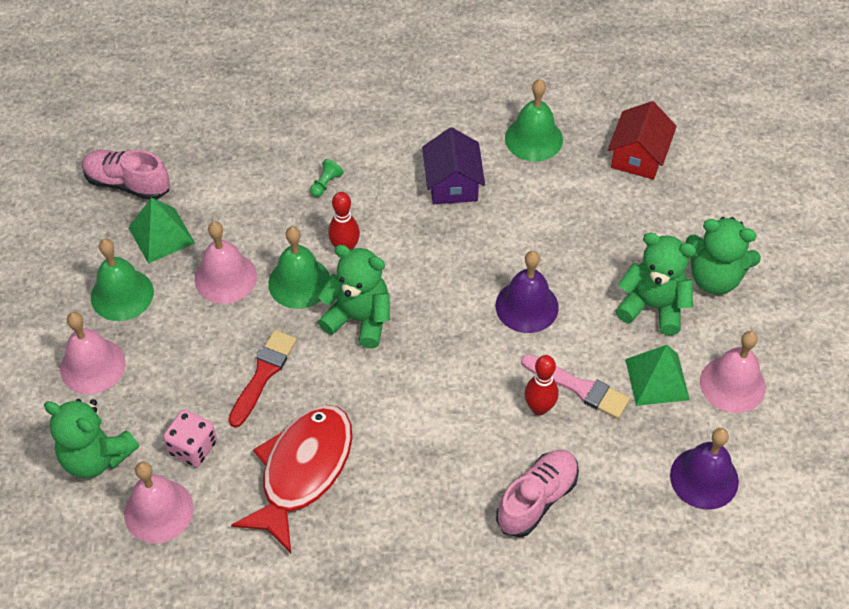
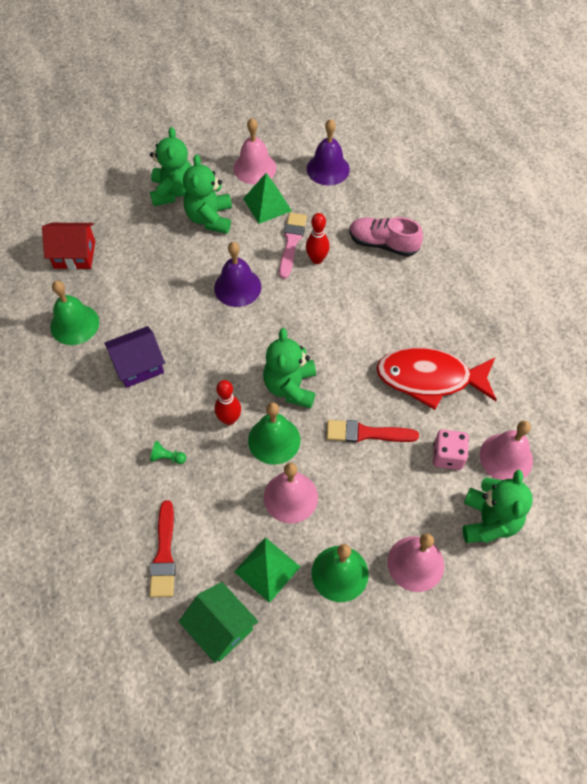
camera: 110 degrees left, 5 degrees up
pink shoe [82,150,170,200] -> green house [179,582,258,663]
none -> red brush [150,500,176,597]

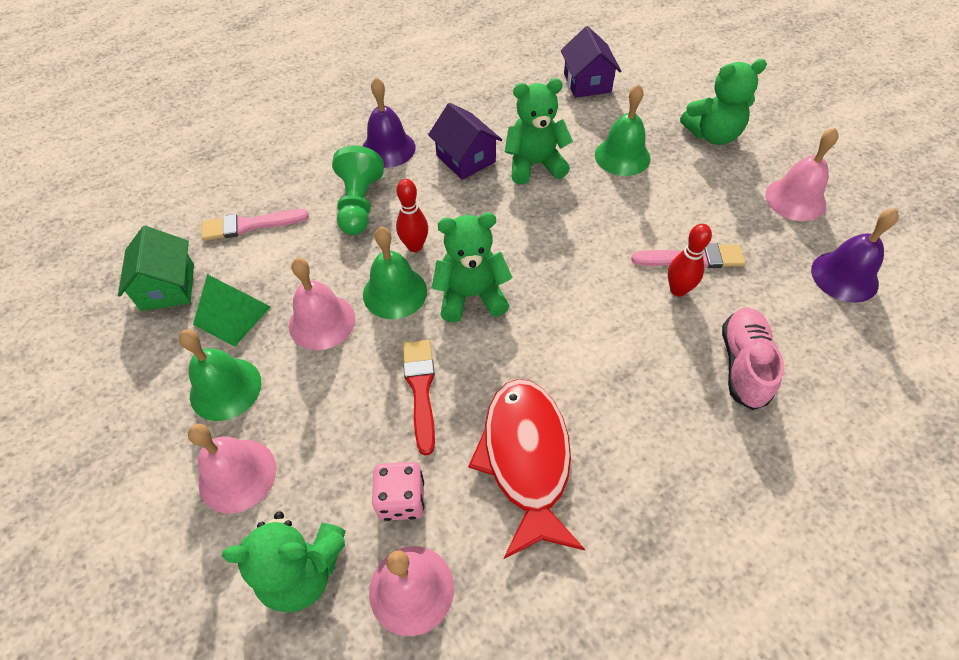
camera: 80 degrees right, 5 degrees down
red house [42,223,95,270] -> purple house [561,26,621,98]
green bell [50,281,99,345] -> green bell moved to [595,84,651,176]
green pawn [150,441,186,464] -> green pawn [332,146,384,235], size x2.22
red brush [150,500,176,597] -> pink brush [202,209,309,241]
green house [179,582,258,663] -> green house turned 45 degrees counterclockwise [118,226,194,311]
green teddy bear [183,154,232,234] -> green teddy bear moved to [505,79,573,184]
purple bell [214,242,261,307] -> purple bell moved to [363,77,416,168]
green pyramid [243,173,292,224] -> none

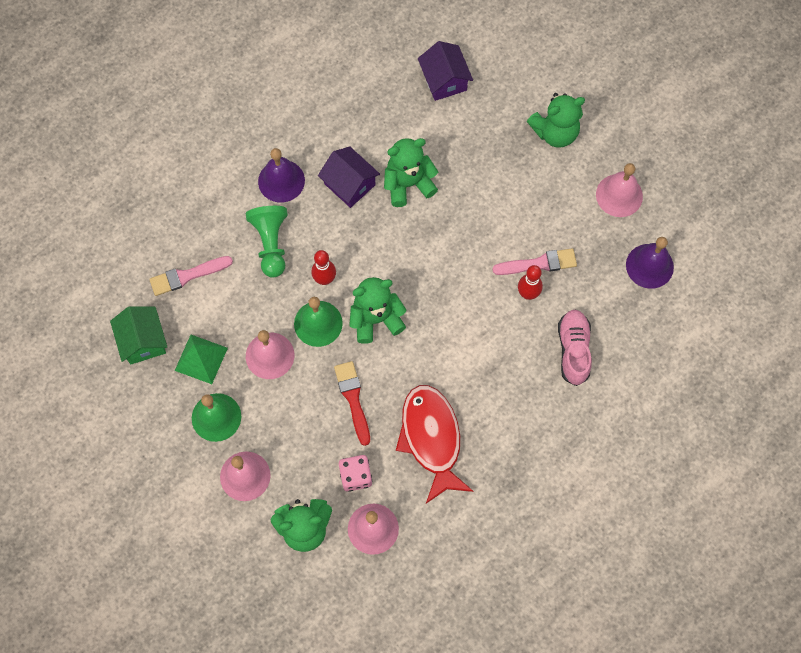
camera: 10 degrees left, 15 degrees up
green bell [595,84,651,176] -> none

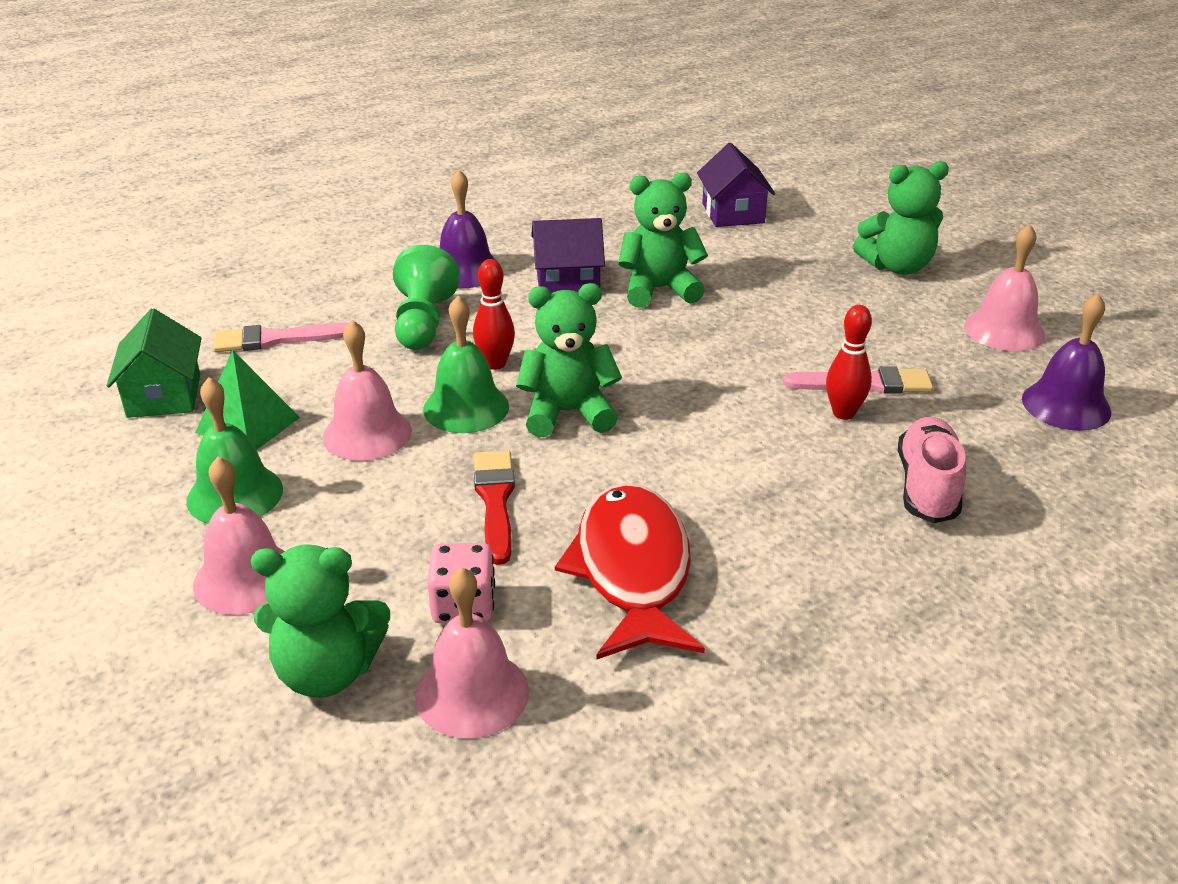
camera: 10 degrees right, 35 degrees down
purple house [318,147,380,208] -> purple house turned 60 degrees counterclockwise [531,218,605,293]

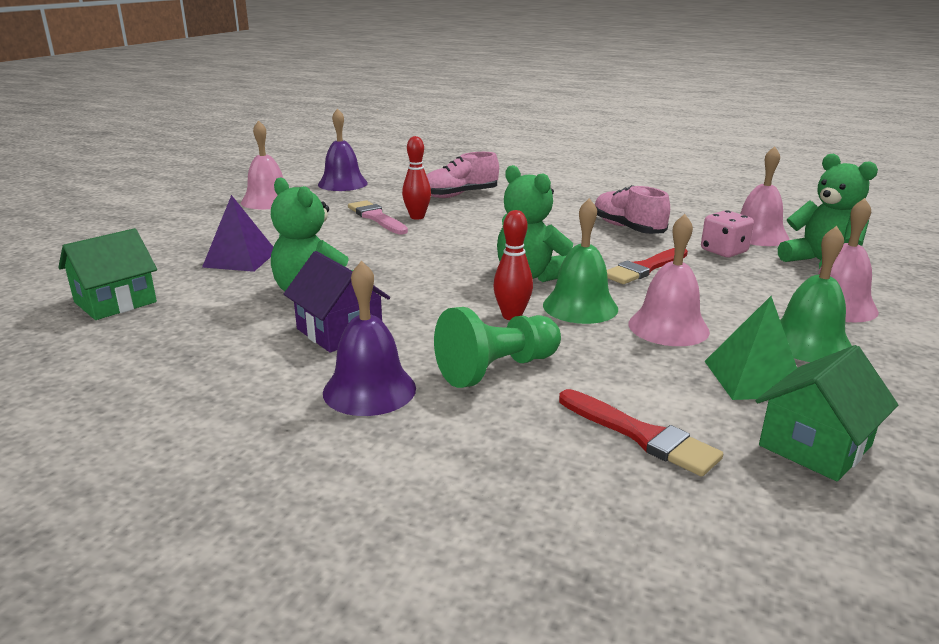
camera: 125 degrees left, 10 degrees down
pink brush [213,322,349,352] -> red brush [559,389,723,477]
red fish [555,483,705,660] -> pink shoe [595,185,670,234]
purple house [697,143,775,227] -> green house [58,228,157,320]
green teddy bear [853,161,949,275] -> none
none -> purple pyramid [202,195,273,272]

